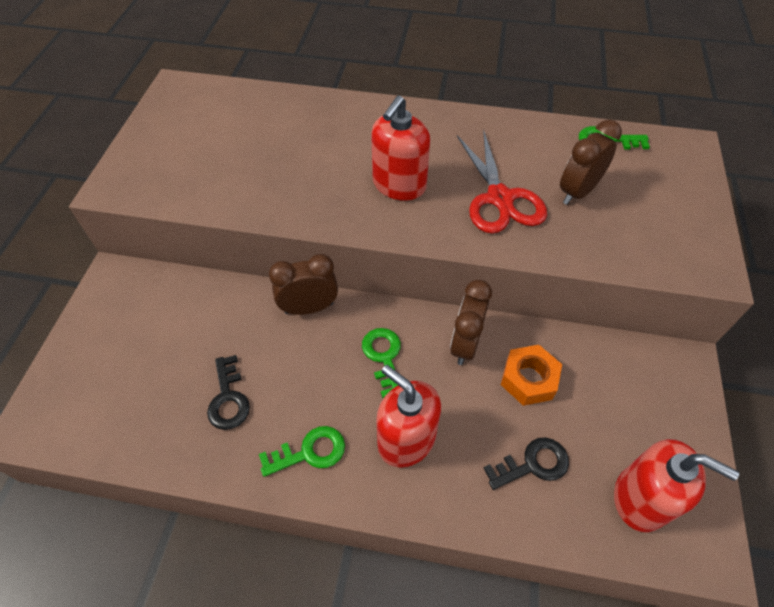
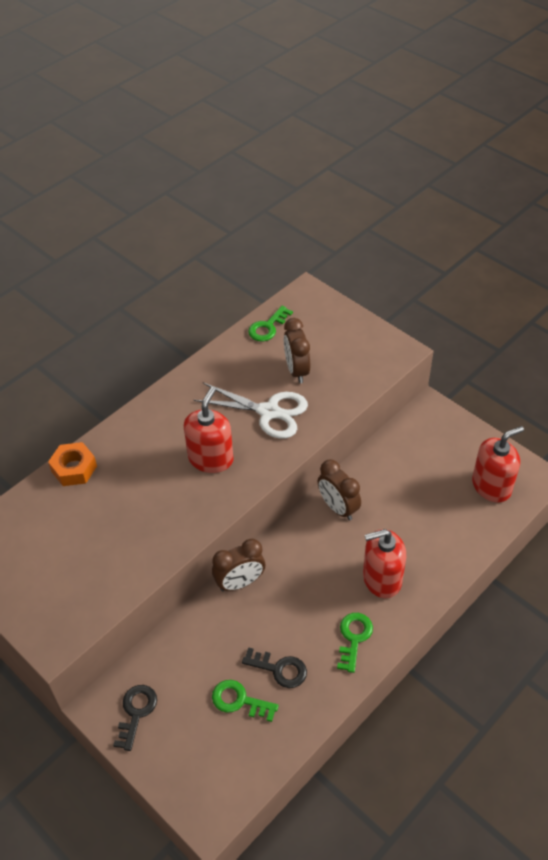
camera: 55 degrees left, 5 degrees down
brown clock [269,254,338,315] -> brown clock turned 135 degrees counterclockwise [212,539,265,591]
green key [362,328,401,398] -> green key moved to [212,680,279,722]
red soap dispenser [371,96,430,201] -> red soap dispenser turned 135 degrees counterclockwise [184,387,234,473]
red scissors [457,130,547,233] -> white scissors [194,383,308,439]
black key [484,437,569,490] -> black key moved to [113,685,157,751]
orange nut [501,345,562,406] -> orange nut moved to [48,442,97,486]

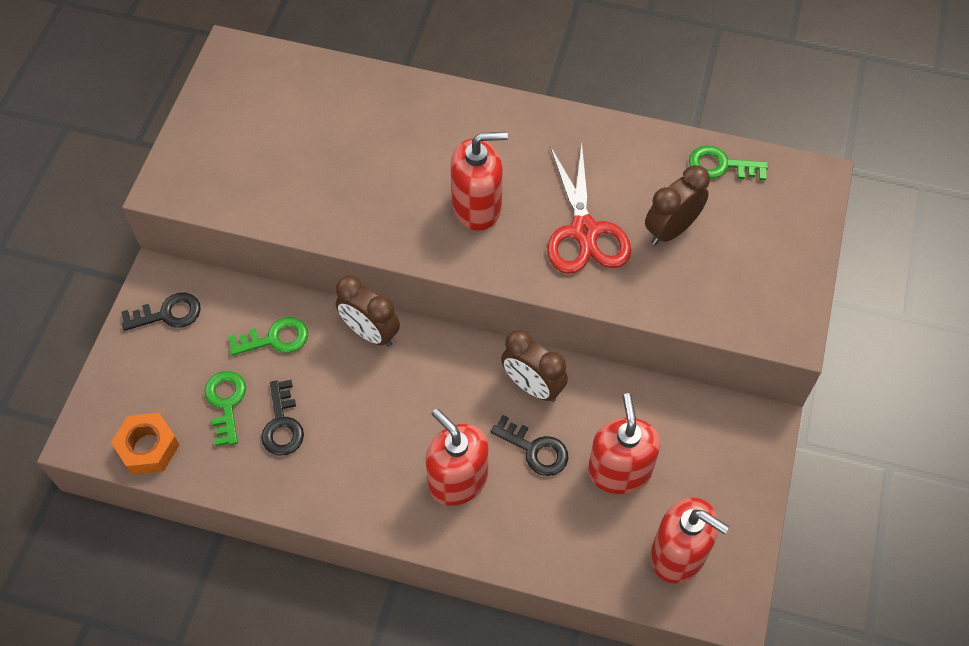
camera: 60 degrees right, 10 degrees up
orange nut [48,442,97,486] -> orange nut moved to [111,413,179,475]
white scissors [194,383,308,439] -> red scissors [547,143,631,274]
brown clock [318,460,361,521] -> brown clock turned 75 degrees counterclockwise [501,330,568,402]
green key [337,613,373,673] -> green key moved to [228,317,308,356]
none -> black key [490,415,568,476]
none -> red soap dispenser [588,393,661,494]

